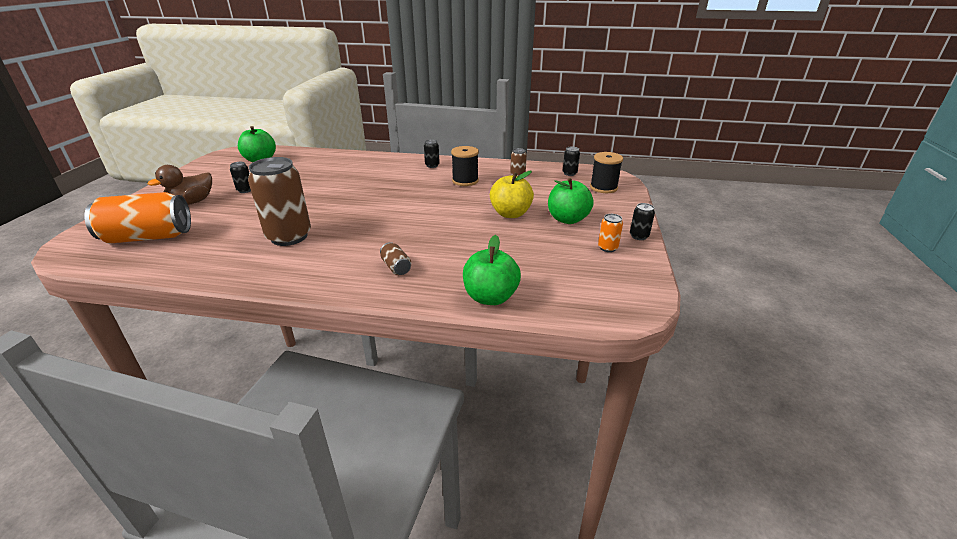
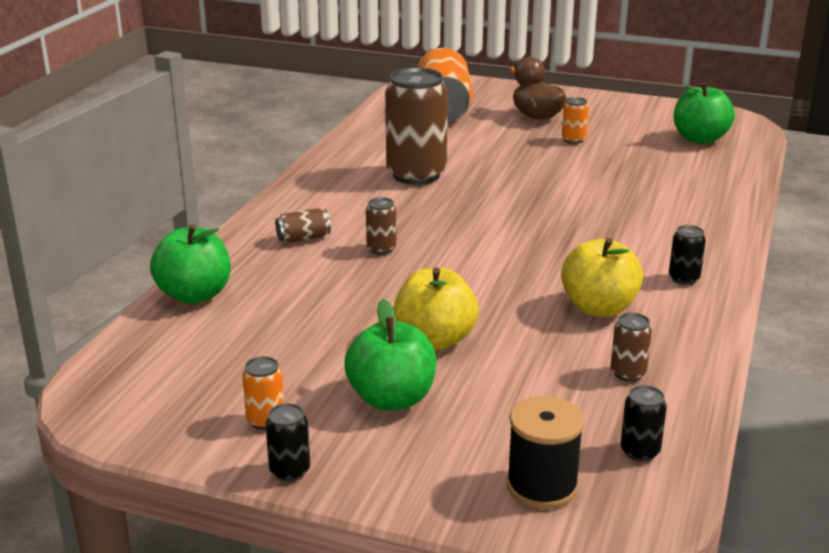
camera: 100 degrees right, 5 degrees down
black can [230,162,251,193] -> orange can [562,97,589,144]
black spool [451,146,479,186] -> yellow apple [561,238,643,317]
none -> brown can [366,197,397,255]

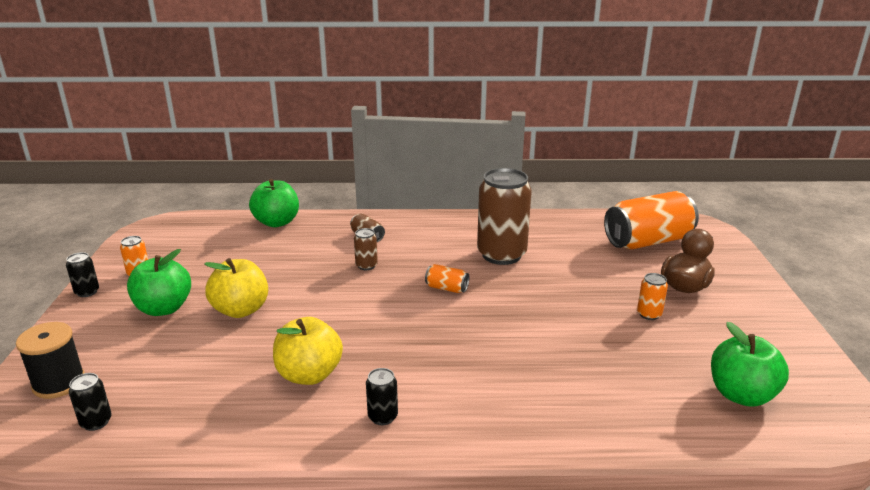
camera: 70 degrees right, 0 degrees up
brown can [611,313,652,382] -> none
none -> orange can [425,264,469,293]

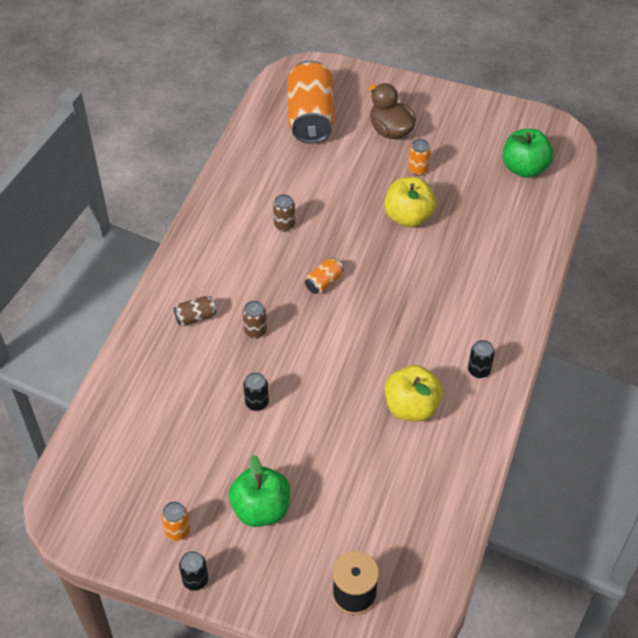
camera: 70 degrees left, 25 degrees up
black can [69,373,112,431] -> black can moved to [244,372,269,411]
yellow apple [204,258,268,318] -> yellow apple moved to [385,177,437,227]
green apple [249,179,299,227] -> none
brown can [477,168,532,265] -> brown can [273,194,295,232], size x0.43

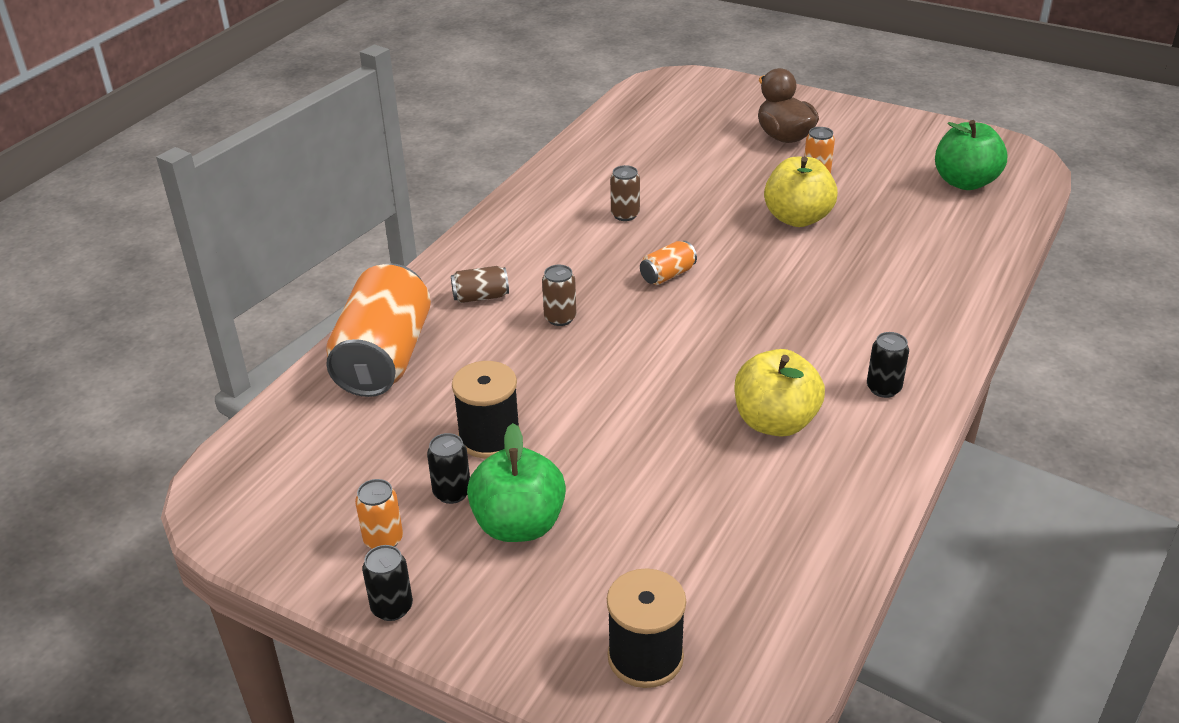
camera: 10 degrees right, 15 degrees down
black can [244,372,269,411] -> black can moved to [427,433,470,504]
orange can [287,61,335,143] -> orange can moved to [326,263,431,397]
none -> black spool [452,361,520,458]

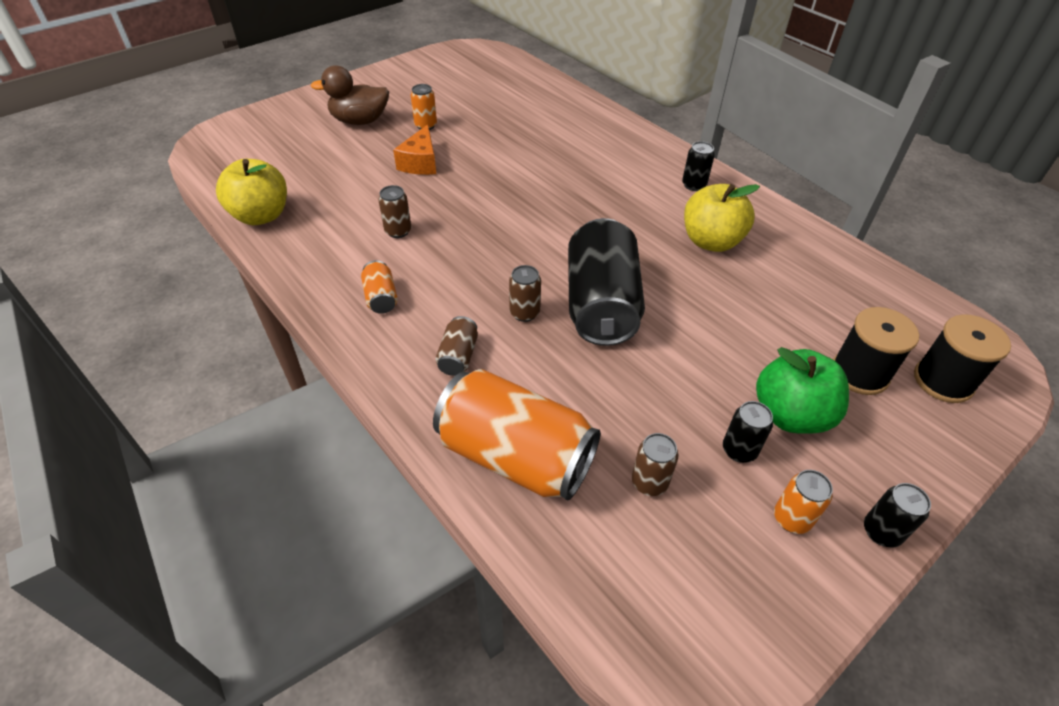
camera: 70 degrees left, 10 degrees up
black spool [452,361,520,458] -> black spool moved to [833,307,919,395]
orange can [640,241,697,285] -> orange can moved to [361,260,398,314]
yellow apple [764,157,838,227] -> yellow apple moved to [216,159,287,225]
green apple [935,120,1007,190] -> none
none -> orange cheese [393,124,436,175]
none -> black can [568,218,645,346]
none -> brown can [632,433,678,496]

